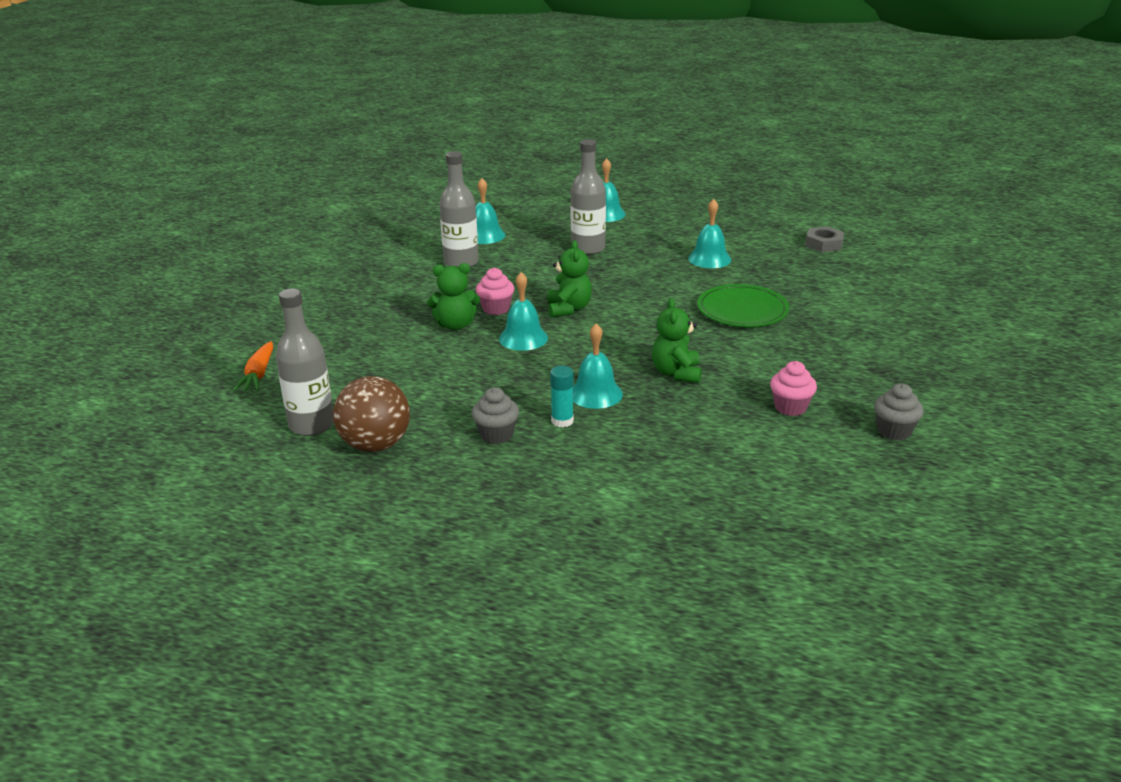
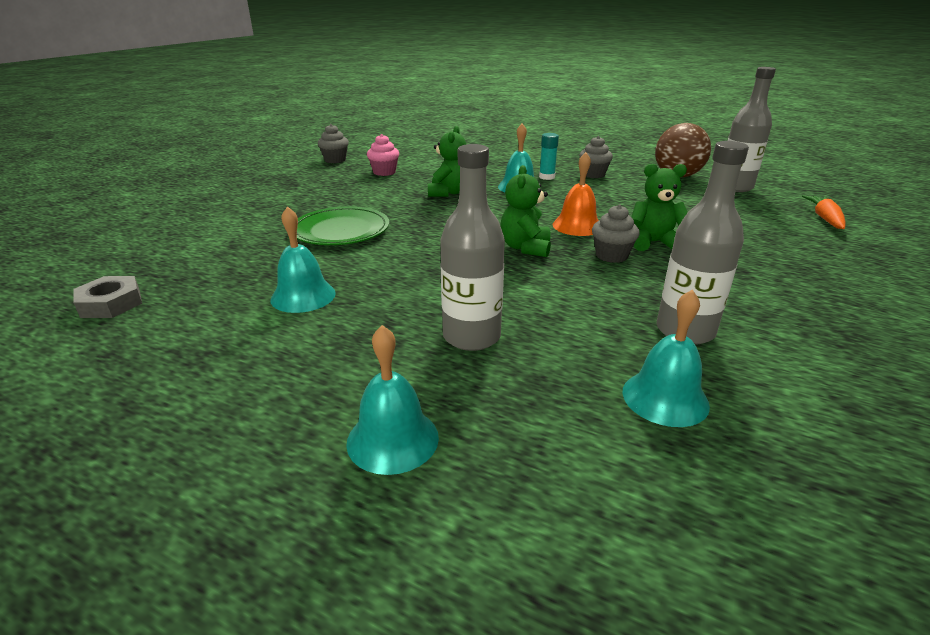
camera: 170 degrees left, 0 degrees up
pink cupcake [476,268,514,315] -> grey cupcake [592,205,640,263]
turquoise bell [499,272,548,351] -> orange bell [552,152,599,236]

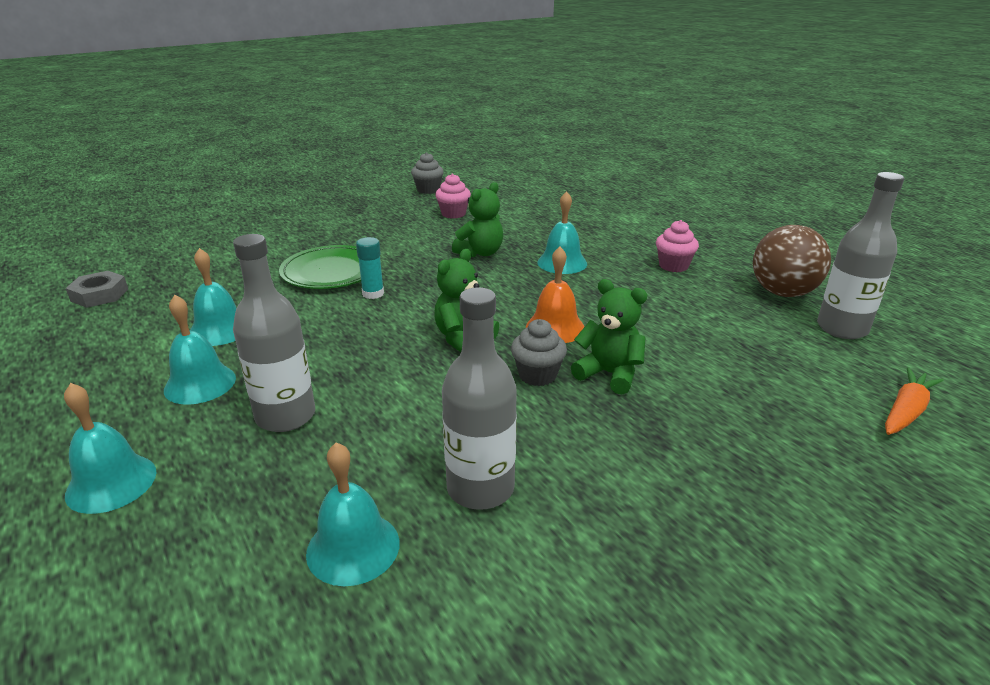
camera: 30 degrees right, 0 degrees up
turquoise glue stick [539,133,559,180] -> turquoise glue stick moved to [356,237,384,299]
grey cupcake [579,136,613,178] -> pink cupcake [656,220,699,272]
none -> turquoise bell [164,295,236,405]

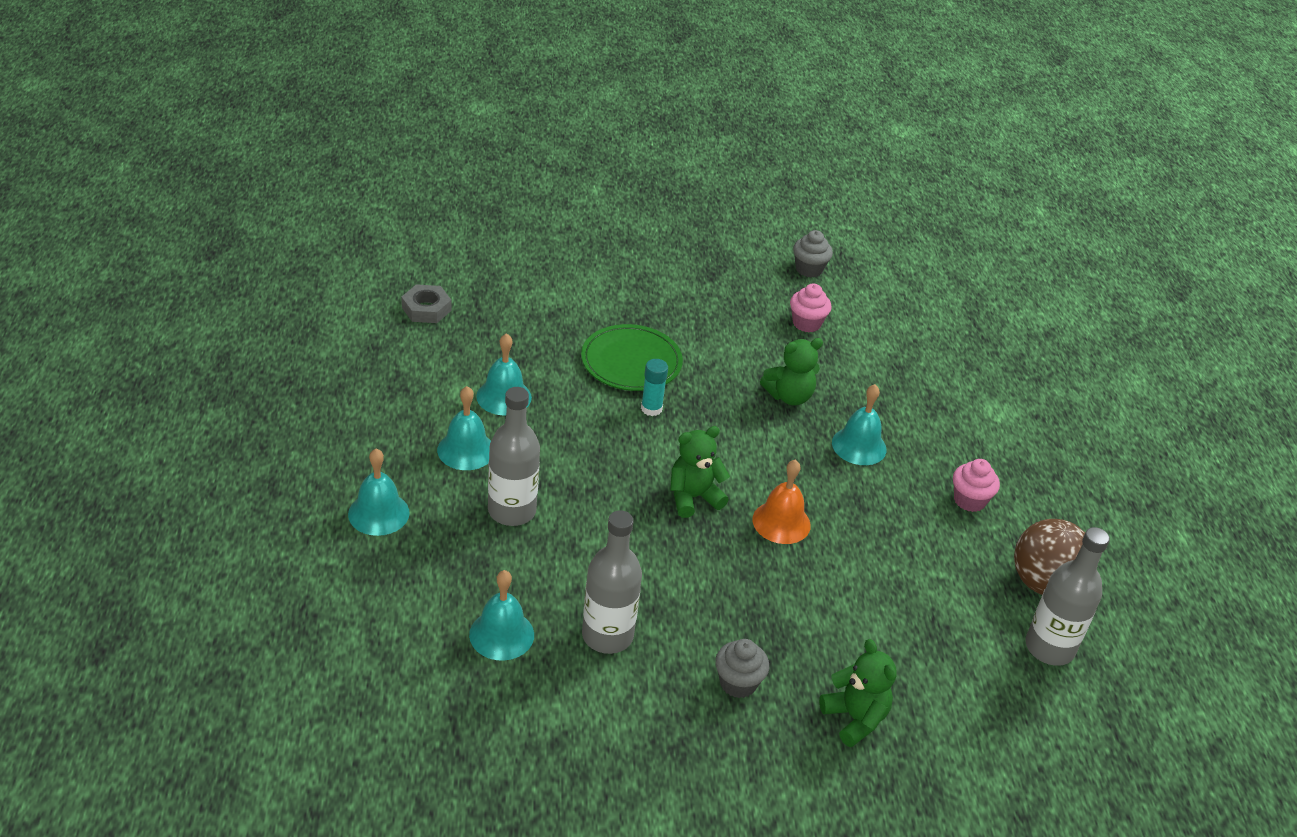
camera: 25 degrees right, 10 degrees up
grey cupcake [511,319,567,386] -> grey cupcake moved to [715,639,769,698]
green teddy bear [571,279,647,395] -> green teddy bear moved to [819,639,897,747]
orange carrot [885,367,944,435] -> none

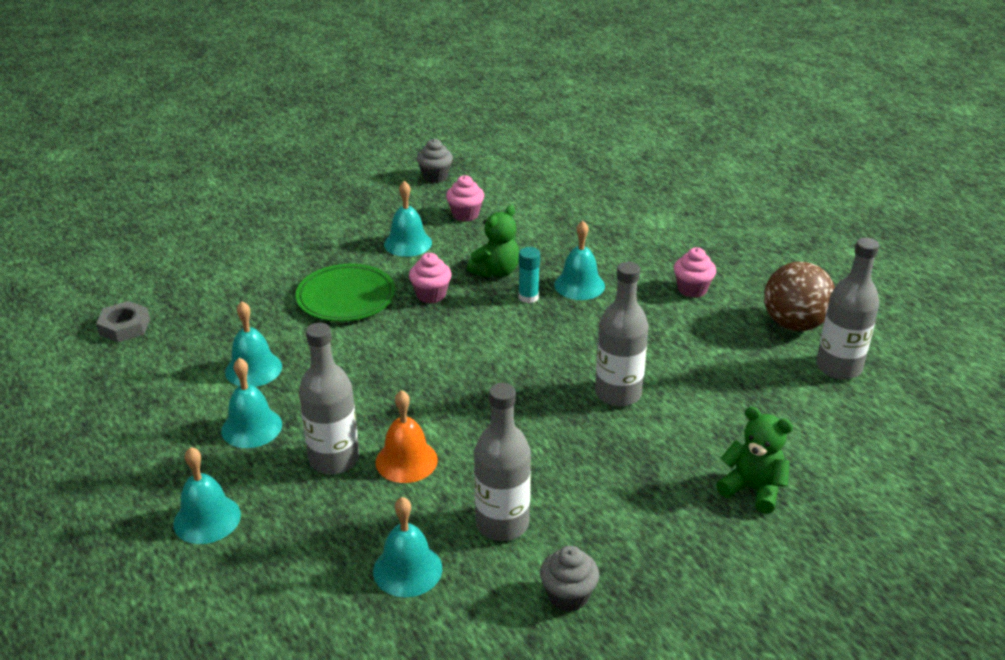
camera: 25 degrees left, 5 degrees down
turquoise glue stick [641,359,668,416] -> turquoise glue stick moved to [519,247,540,303]
green teddy bear [670,426,730,518] -> none
grey cupcake [715,639,769,698] -> grey cupcake moved to [540,546,599,612]
orange bell [752,460,811,544] -> orange bell moved to [375,390,438,483]
none -> turquoise bell [384,181,432,257]
none -> pink cupcake [409,253,452,303]
none -> grey bottle [595,262,649,407]

